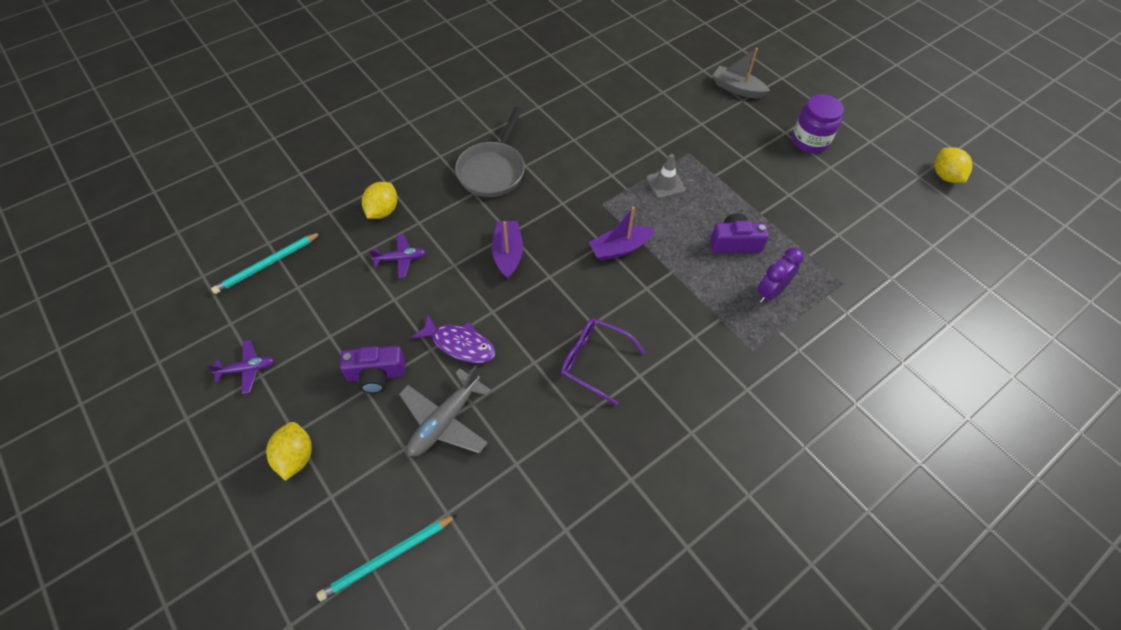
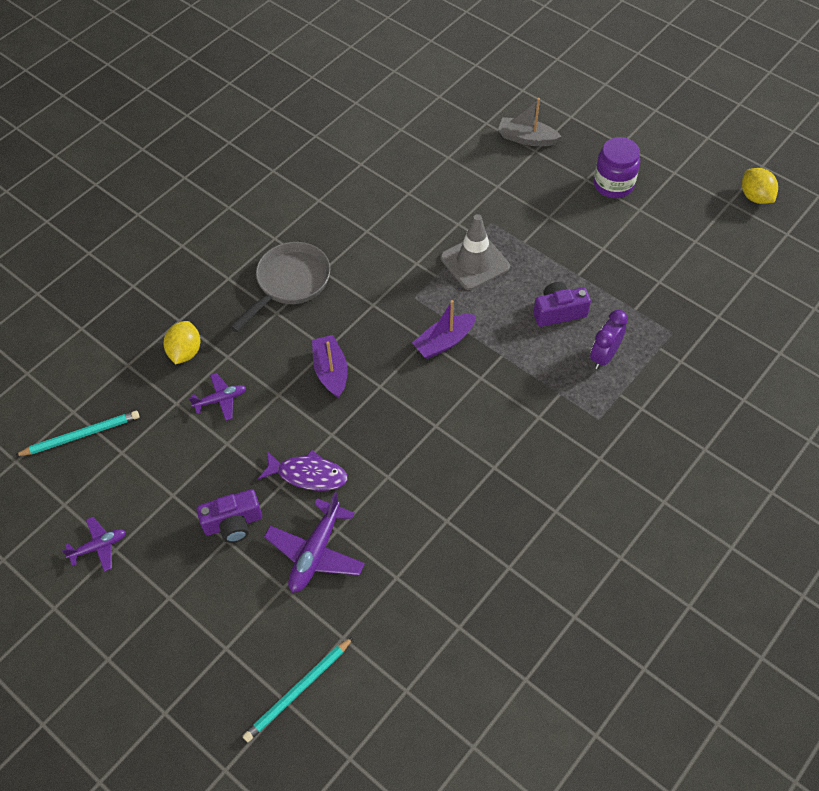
camera: 10 degrees left, 0 degrees up
turquoise pencil [211,232,322,294] -> turquoise pencil turned 150 degrees counterclockwise [14,411,139,456]
yellow lemon [266,422,312,481] -> none
grey plane [399,366,492,456] -> purple plane [264,492,365,593]
grey pan [455,106,525,197] -> grey pan turned 150 degrees counterclockwise [230,242,330,332]
purple glasses [561,318,646,406] -> none
grey traffic cone [646,154,685,199] -> grey traffic cone [441,214,510,290], size x1.61

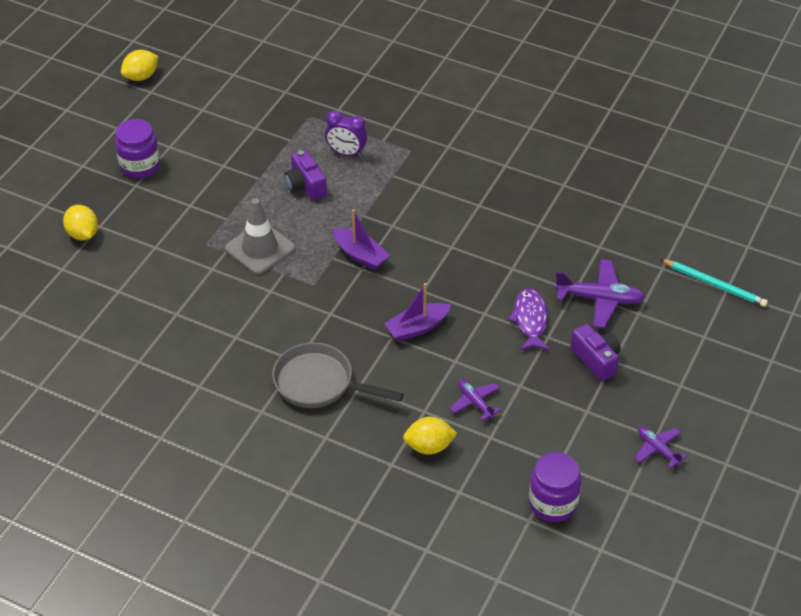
camera: 105 degrees left, 10 degrees down
turquoise pencil [14,411,139,456] -> purple jar [529,452,581,522]
grey boat [498,98,562,146] -> yellow lemon [63,205,98,240]

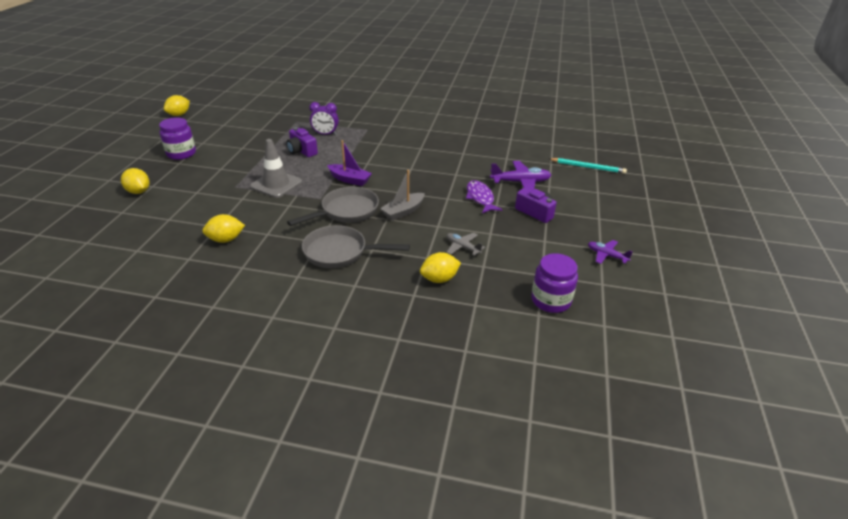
camera: 15 degrees left, 10 degrees down
purple boat [384,283,451,342] -> grey boat [380,170,425,221]
purple plane [450,380,501,421] -> grey plane [447,233,485,256]
none -> yellow lemon [202,214,245,243]
none -> grey pan [287,187,379,226]

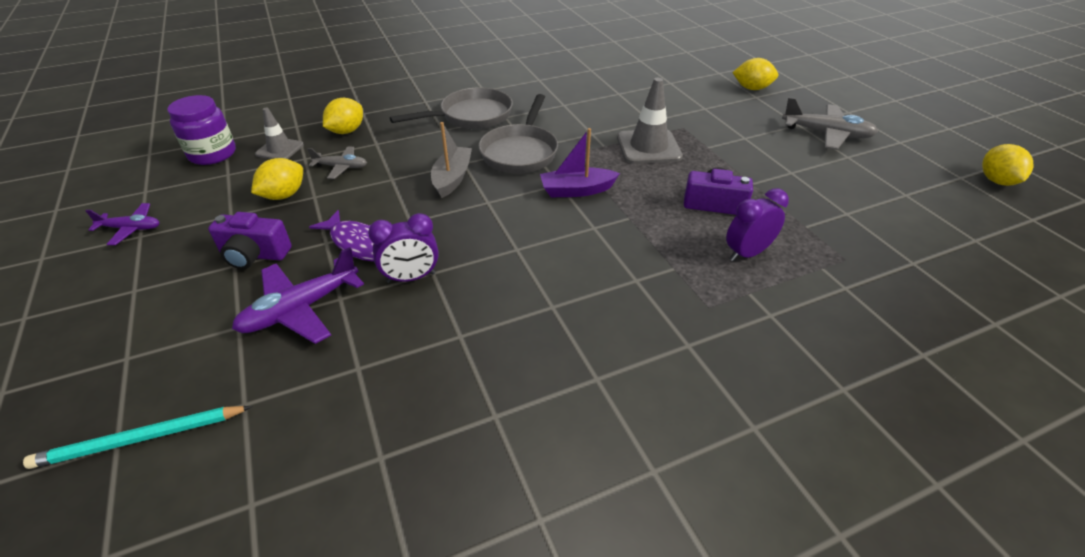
camera: 145 degrees right, 5 degrees up
purple jar [159,118,196,160] -> grey plane [782,97,878,150]
yellow lemon [202,214,245,243] -> yellow lemon moved to [251,158,303,200]
none -> grey traffic cone [255,108,304,159]
none -> purple clock [368,213,439,283]

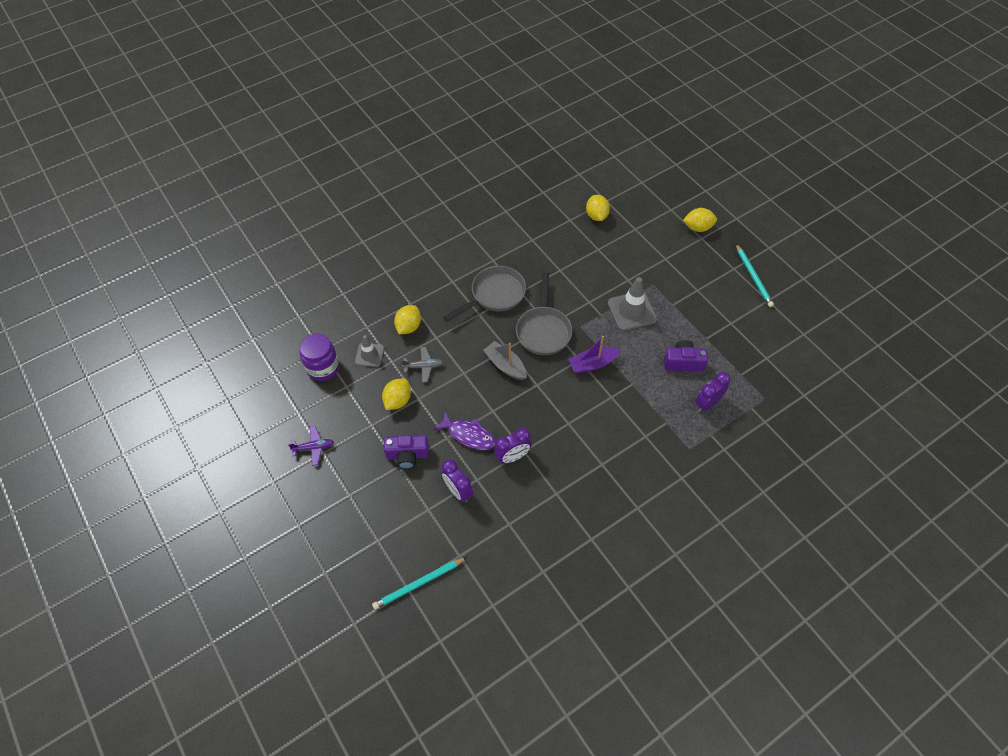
camera: 10 degrees left, 15 degrees up
purple plane [232,247,364,344] -> purple clock [441,459,473,502]
grey boat [431,122,472,198] -> grey boat turned 45 degrees counterclockwise [483,341,527,380]
grey plane [782,97,878,150] -> turquoise pencil [736,244,774,307]
yellow lemon [982,144,1034,186] -> yellow lemon moved to [586,195,610,221]

